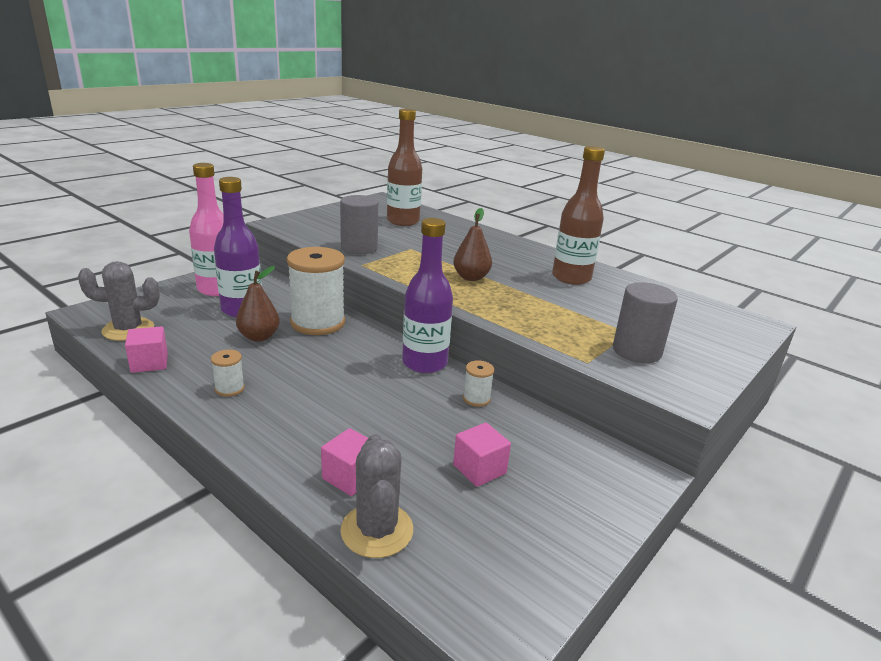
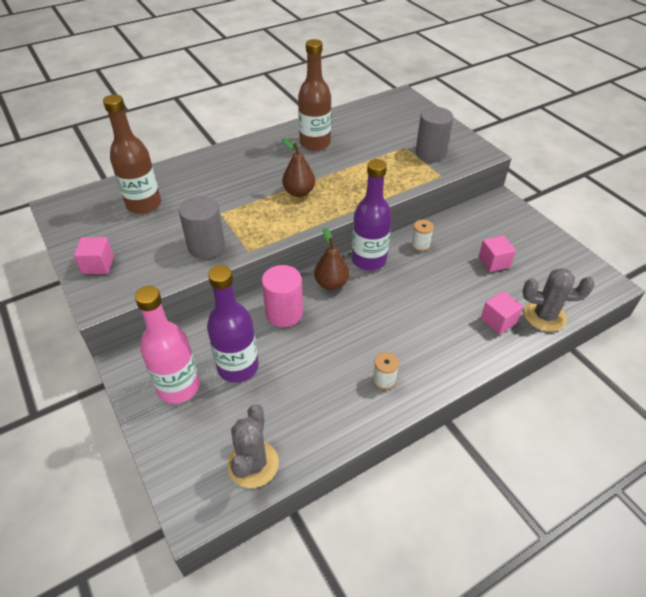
camera: 70 degrees left, 20 degrees up
pink cube [125,326,168,373] -> pink cube moved to [74,237,114,274]
brown pear [236,266,280,341] -> brown pear moved to [314,227,349,290]
white spool [287,247,345,335] -> pink cylinder [262,265,303,327]

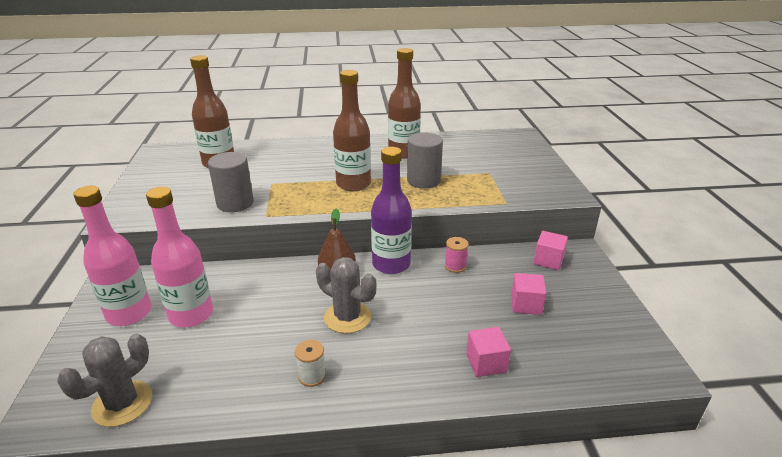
camera: 25 degrees right, 15 degrees down
pink cube [74,237,114,274] -> pink cube moved to [533,231,568,270]
purple bottle [207,265,259,383] -> pink bottle [146,187,213,327]
pink cylinder [262,265,303,327] -> none
brown pear [282,138,315,197] -> brown bottle [333,70,371,191]
white spool [411,220,434,252] -> pink spool [445,237,469,273]
grey cylinder [415,107,453,161] -> grey cylinder moved to [407,133,443,189]
grey cactus [523,268,595,332] -> grey cactus moved to [316,257,376,334]

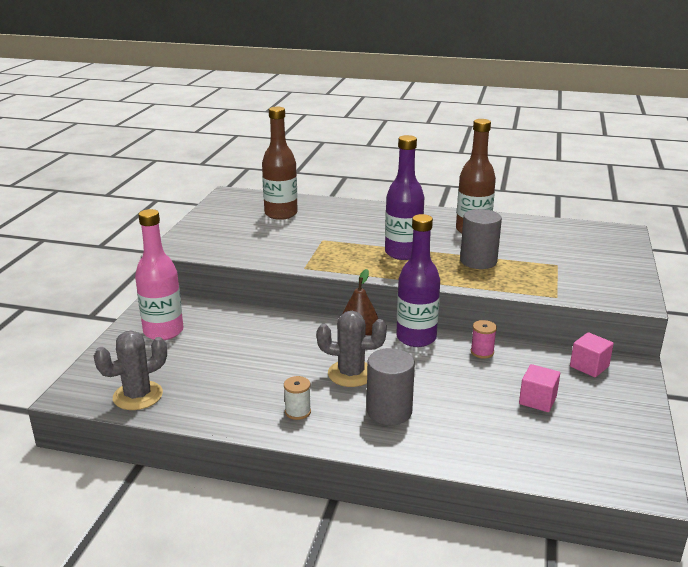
camera: 20 degrees right, 5 degrees down
pink bottle [146,187,213,327] -> none
grey cylinder [208,152,254,212] -> grey cylinder moved to [367,348,415,425]
grey cactus [316,257,376,334] -> grey cactus turned 45 degrees counterclockwise [317,311,387,387]
brown bottle [333,70,371,191] -> purple bottle [385,135,424,260]
pink cube [466,327,511,377] -> none

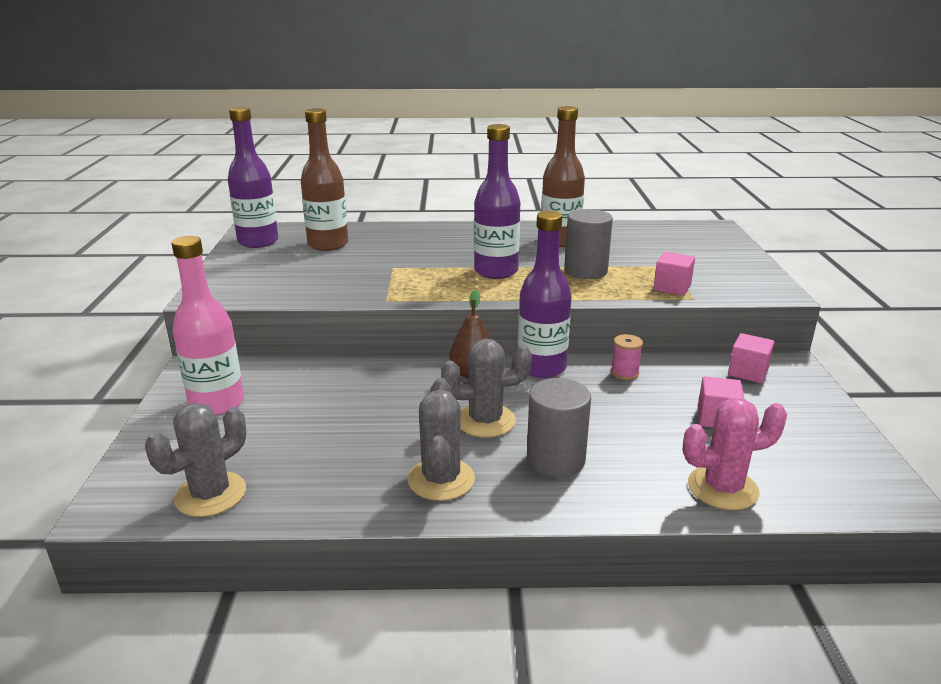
camera: 15 degrees left, 0 degrees up
white spool [284,376,311,420] -> grey cactus [407,378,475,501]
none -> purple bottle [228,107,278,248]
none -> pink cube [653,252,695,296]
none -> pink cactus [683,398,787,510]

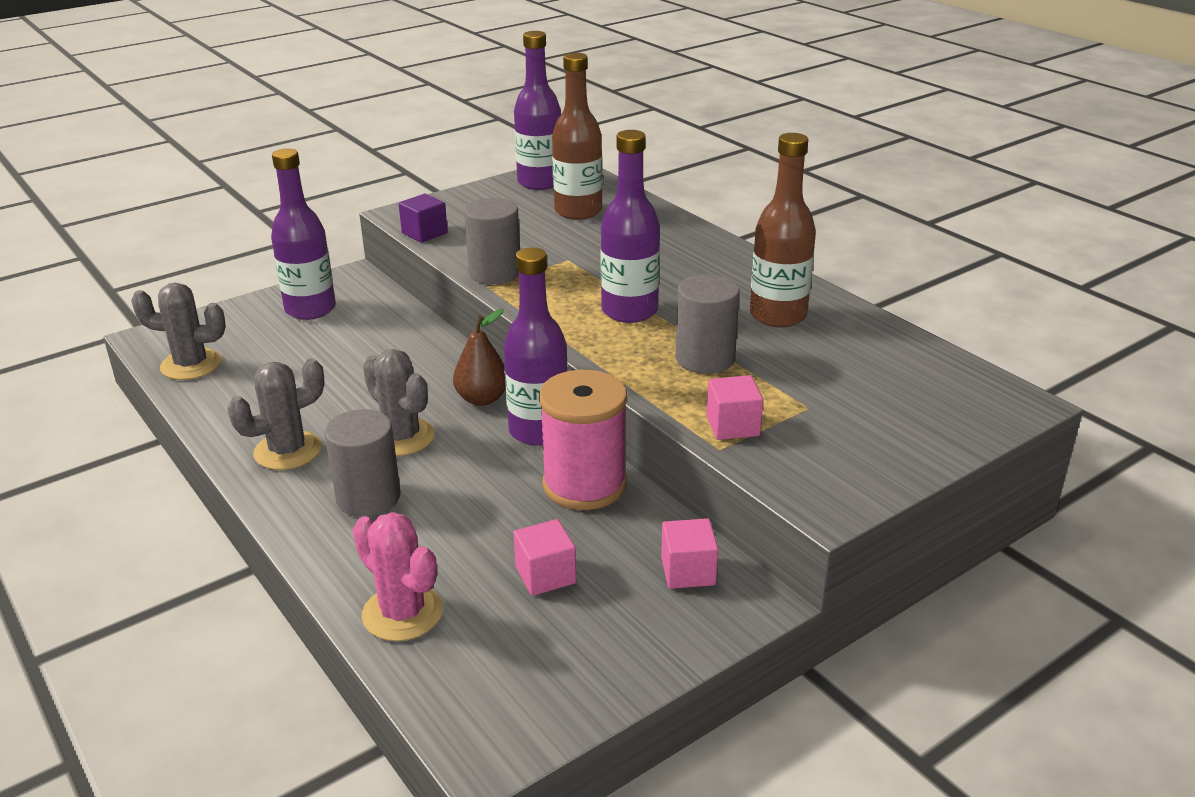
camera: 55 degrees right, 5 degrees up
pink bottle [172,236,244,416] -> purple bottle [271,148,336,320]
pink spool [611,334,643,380] -> pink spool [539,370,627,510], size x2.30
none -> purple cube [399,194,448,243]
none -> grey cylinder [464,198,520,284]

